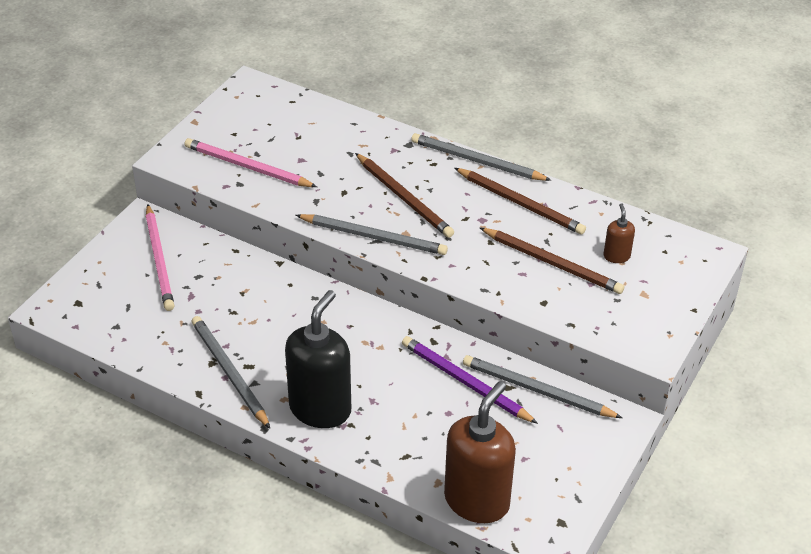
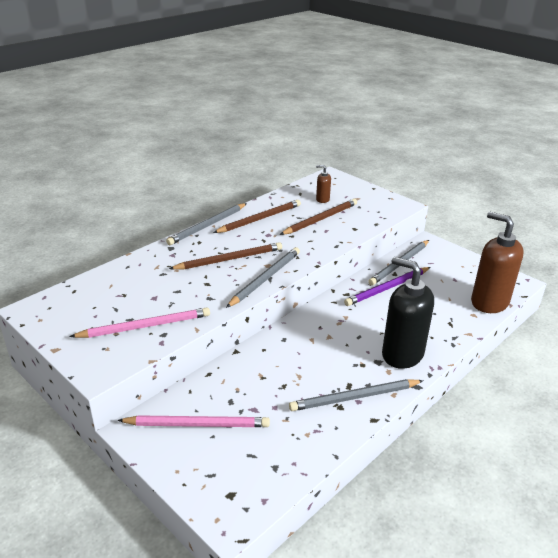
camera: 75 degrees left, 10 degrees down
pink pencil [184,138,317,187] -> pink pencil turned 150 degrees counterclockwise [69,307,210,338]

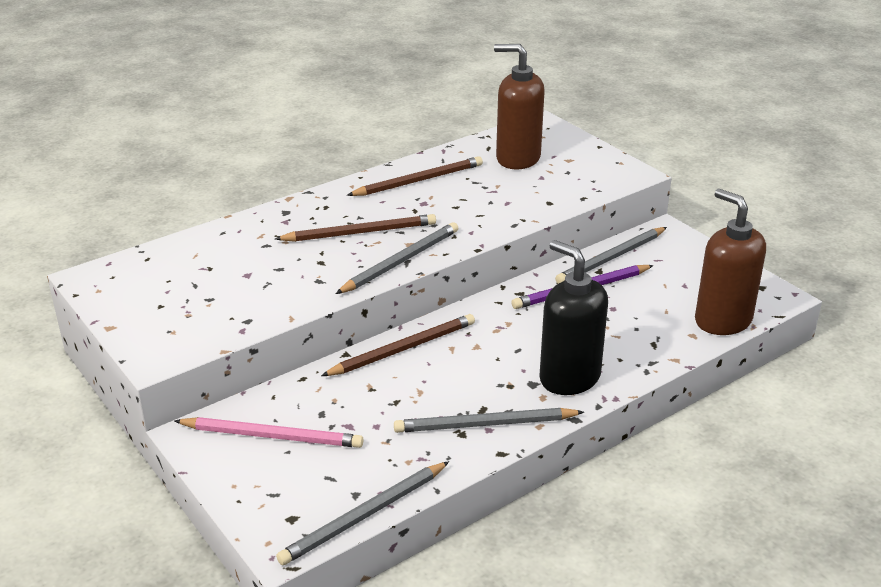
camera: 10 degrees right, 0 degrees up
pink pencil [69,307,210,338] -> none
grey pencil [166,203,247,245] -> grey pencil moved to [276,461,449,565]
brown pencil [280,199,357,235] -> brown pencil moved to [321,314,475,376]
brown soap dispenser [316,165,331,203] -> brown soap dispenser [494,44,545,169], size x2.21

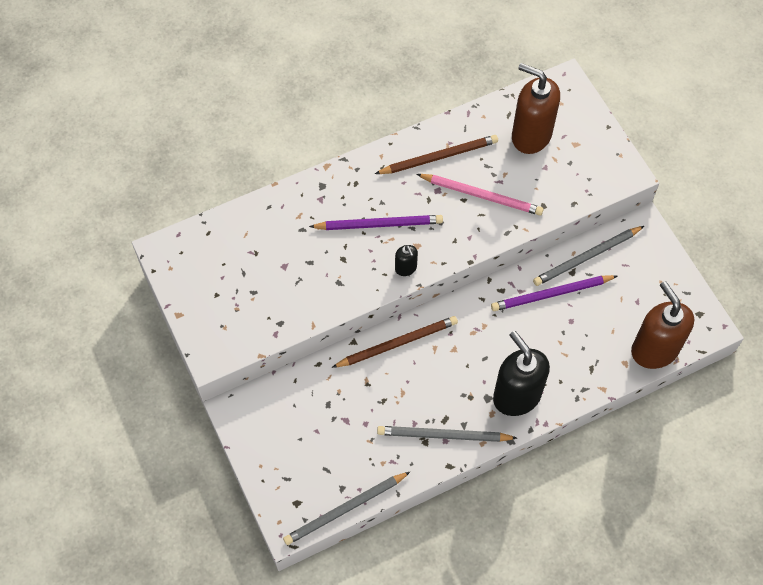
camera: 10 degrees right, 30 degrees up
pink pencil [174,417,363,448] -> pink pencil moved to [417,174,544,216]
brown pencil [275,214,436,242] -> purple pencil [309,215,443,230]
grey pencil [336,222,458,294] -> black soap dispenser [395,245,418,276]

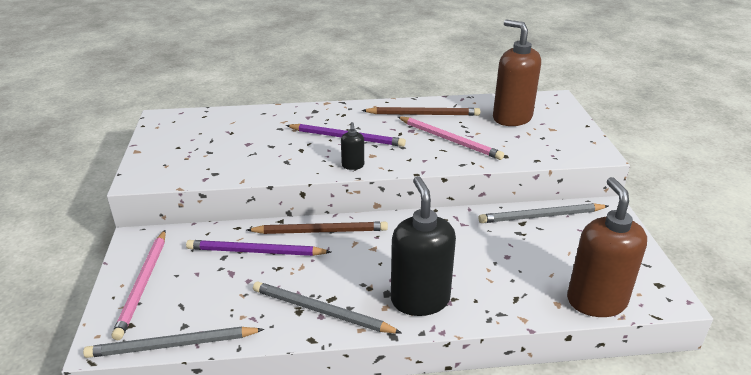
camera: 20 degrees right, 30 degrees down
purple pencil [491,275,617,311] -> purple pencil moved to [186,240,331,256]
none -> pink pencil [112,230,166,340]

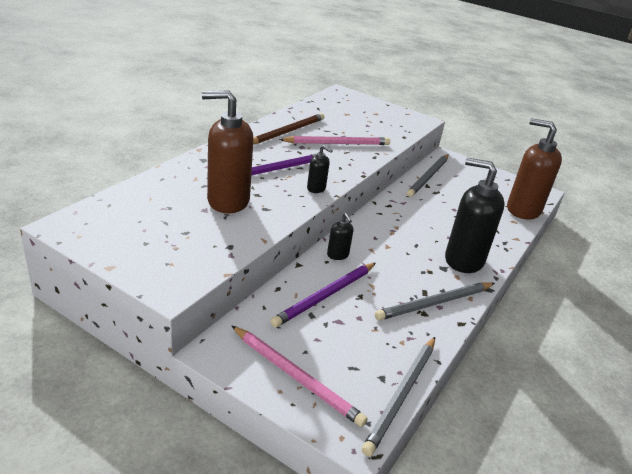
camera: 55 degrees left, 0 degrees up
brown pencil [247,221,388,234] -> black soap dispenser [327,213,353,260]
brown soap dispenser [493,19,541,126] -> brown soap dispenser moved to [202,90,253,213]

